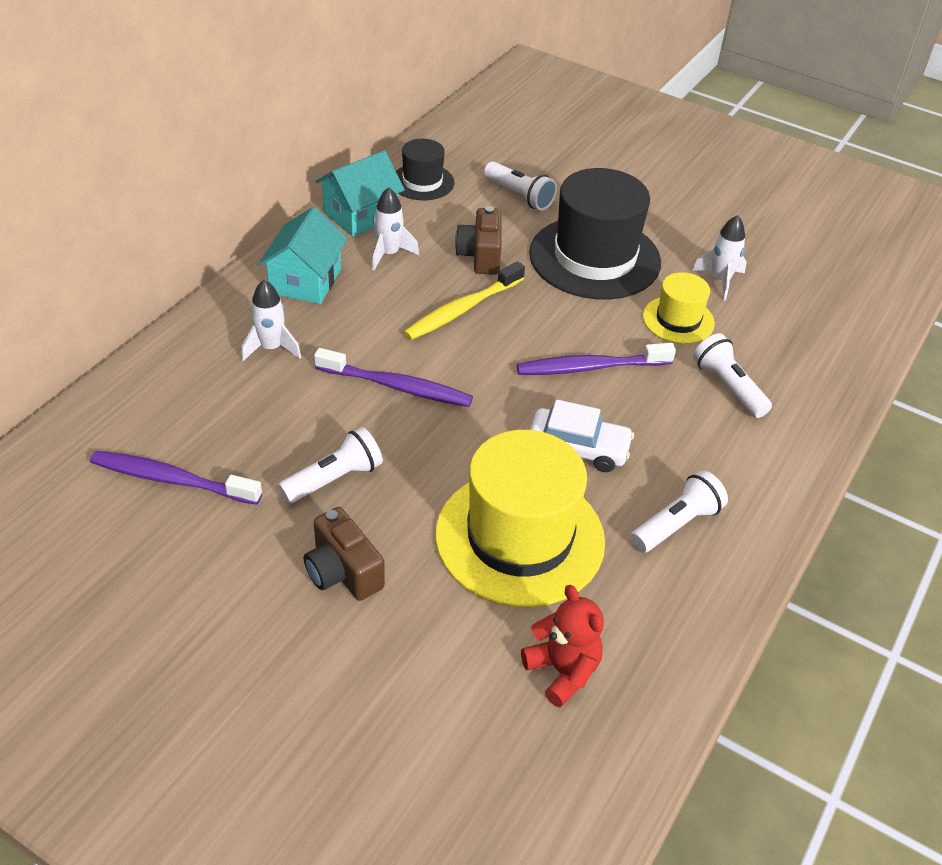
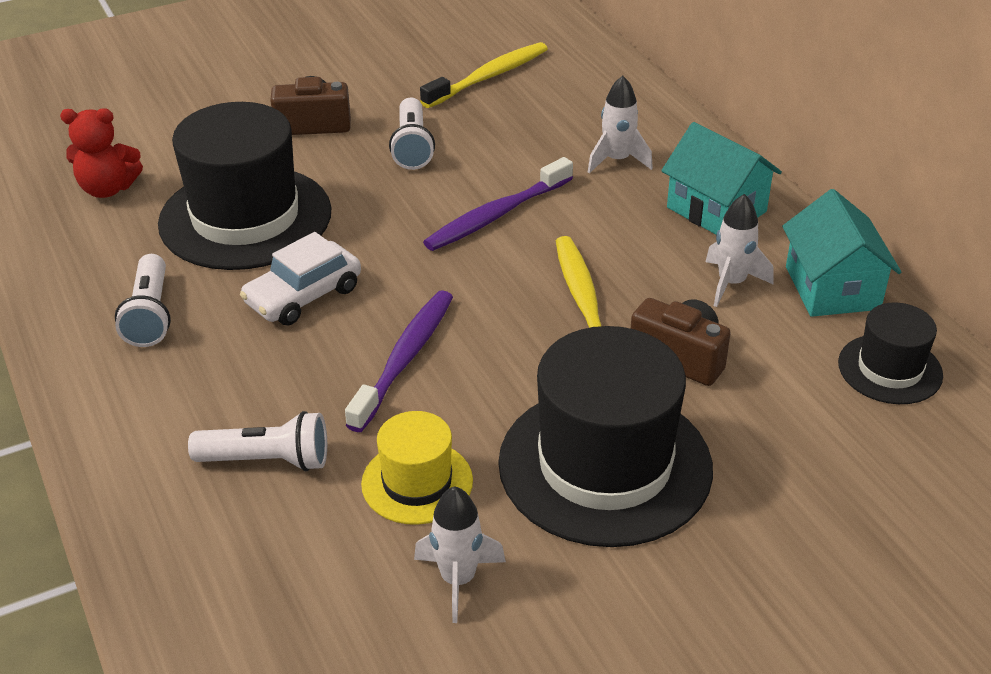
camera: 125 degrees right, 5 degrees down
purple toothbrush [90,451,262,505] -> yellow toothbrush [420,42,548,108]
yellow hat [435,430,605,607] -> black hat [158,102,331,270]
white flashlight [484,162,557,211] -> none

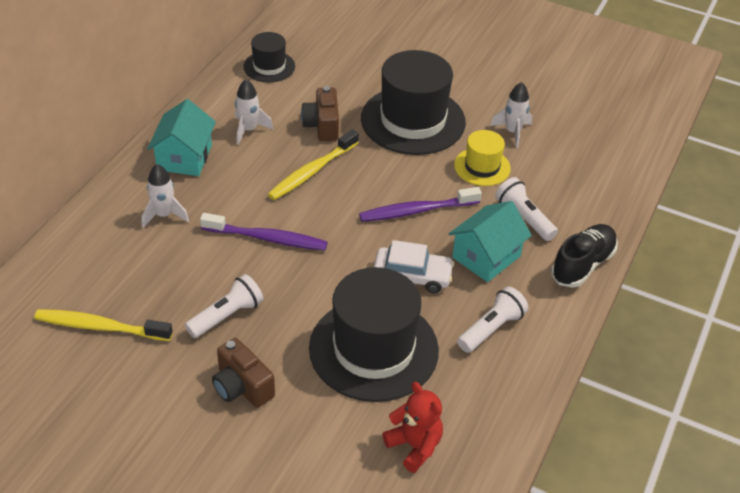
camera: 130 degrees left, 5 degrees up
turquoise house [782,189,902,317] -> turquoise house moved to [449,201,532,282]
none -> black shoe [551,224,618,288]

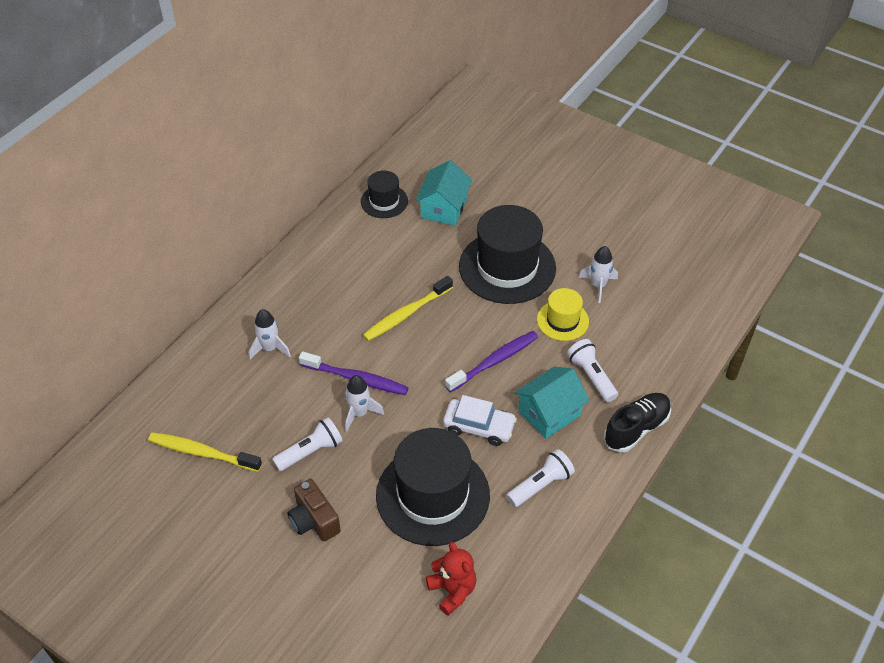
camera: 10 degrees right, 5 degrees up
turquoise house [147,99,216,176] -> turquoise house moved to [415,160,472,226]
white rocket [235,79,273,145] -> white rocket moved to [345,375,384,431]
brown camera [301,86,339,141] -> none
purple toothbrush [359,187,482,222] -> purple toothbrush turned 150 degrees clockwise [445,331,538,392]

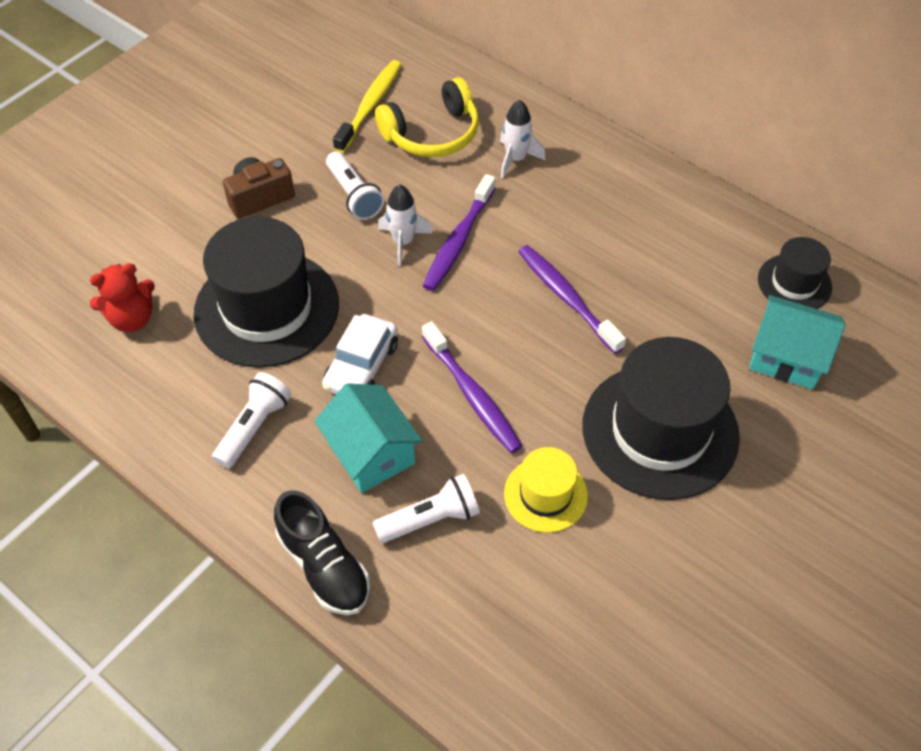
camera: 95 degrees right, 5 degrees up
yellow toothbrush [363,276,453,341] -> purple toothbrush [518,245,626,354]
white flashlight [506,449,575,507] -> white flashlight turned 120 degrees counterclockwise [212,372,292,468]
white rocket [578,246,618,303] -> none
none -> yellow headphones [375,77,479,157]

